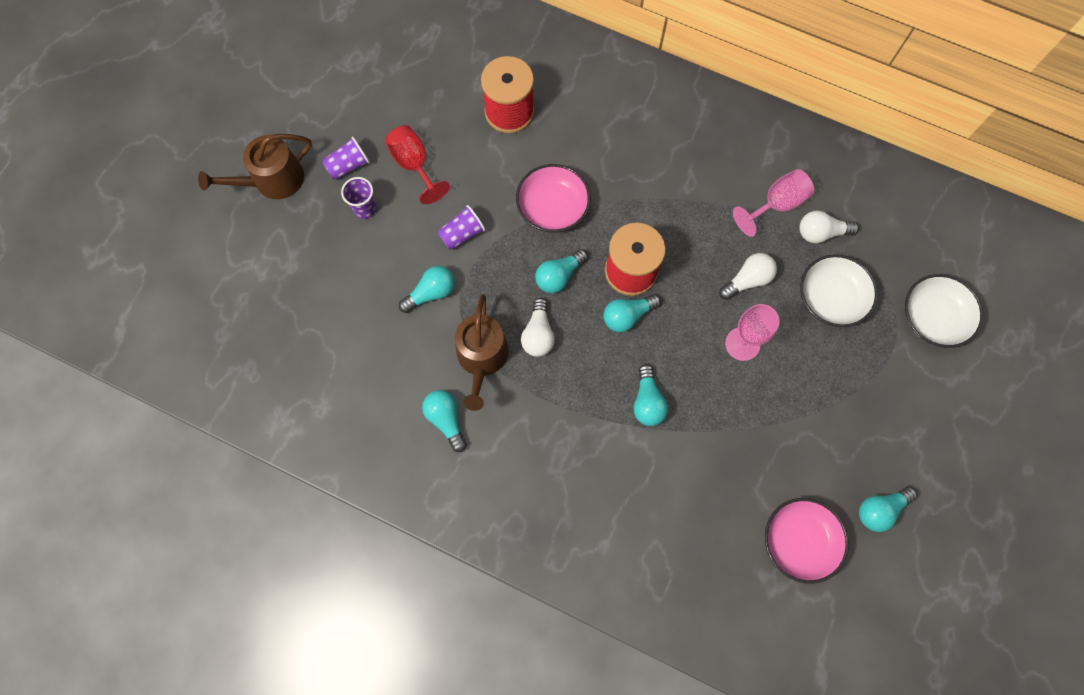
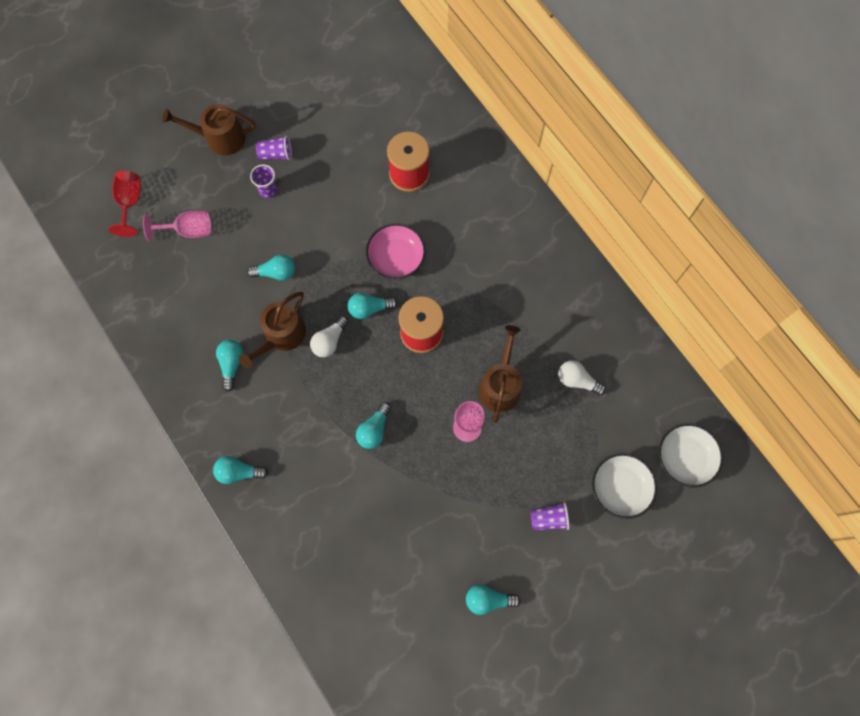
camera: 30 degrees right, 0 degrees up
red goblet [385,125,450,204] -> red goblet moved to [109,171,141,237]
purple cup [438,205,485,250] -> purple cup moved to [530,502,569,530]
turquoise light bulb [603,294,661,332] -> turquoise light bulb moved to [213,456,269,484]
white light bulb [719,253,777,300] -> brown watering can [478,325,522,423]
pink goblet [733,169,814,237] -> pink goblet moved to [143,211,211,241]
pink bowl [765,498,849,584] -> none
white bowl [800,254,878,327] -> white bowl moved to [658,424,723,488]

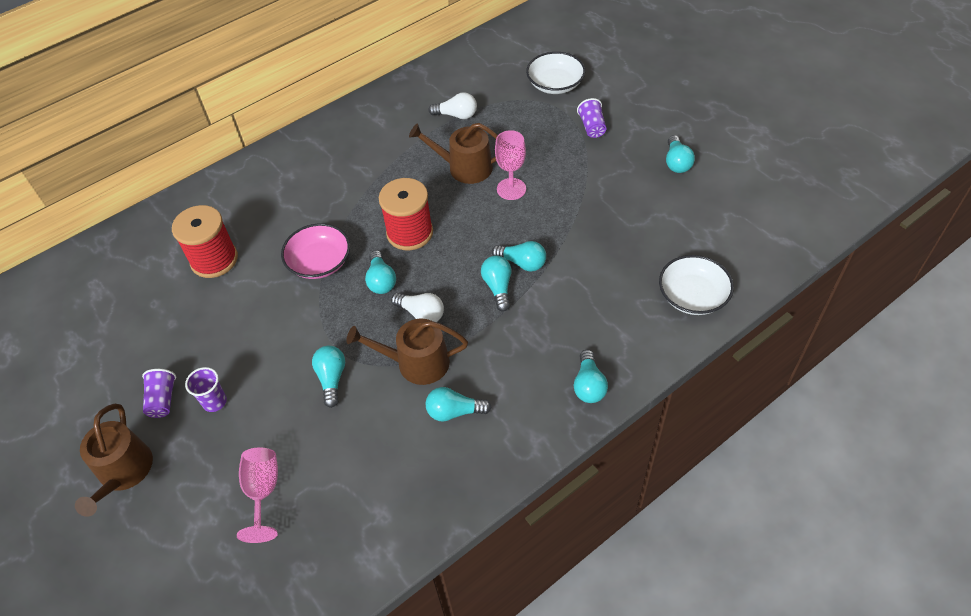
camera: 90 degrees left, 20 degrees down
red goblet [109,171,141,237] -> none
brown watering can [239,292,306,368] -> brown watering can turned 150 degrees clockwise [346,319,468,385]
white light bulb [558,360,606,396] -> white light bulb turned 105 degrees counterclockwise [428,92,477,119]
white bowl [658,424,723,488] -> white bowl moved to [659,255,734,315]
none -> turquoise light bulb [481,256,512,311]

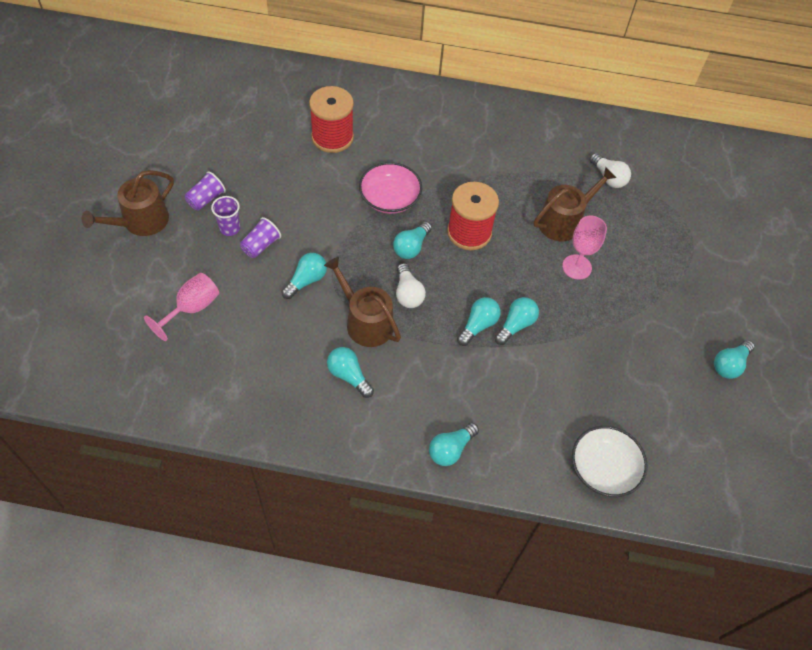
camera: 40 degrees right, 5 degrees up
brown watering can [409,123,498,184] -> brown watering can turned 90 degrees clockwise [534,167,617,241]
turquoise light bulb [492,241,546,272] -> turquoise light bulb turned 120 degrees counterclockwise [495,297,539,345]
white bowl [526,52,585,94] -> none
purple cup [577,98,607,138] -> purple cup moved to [240,217,281,258]

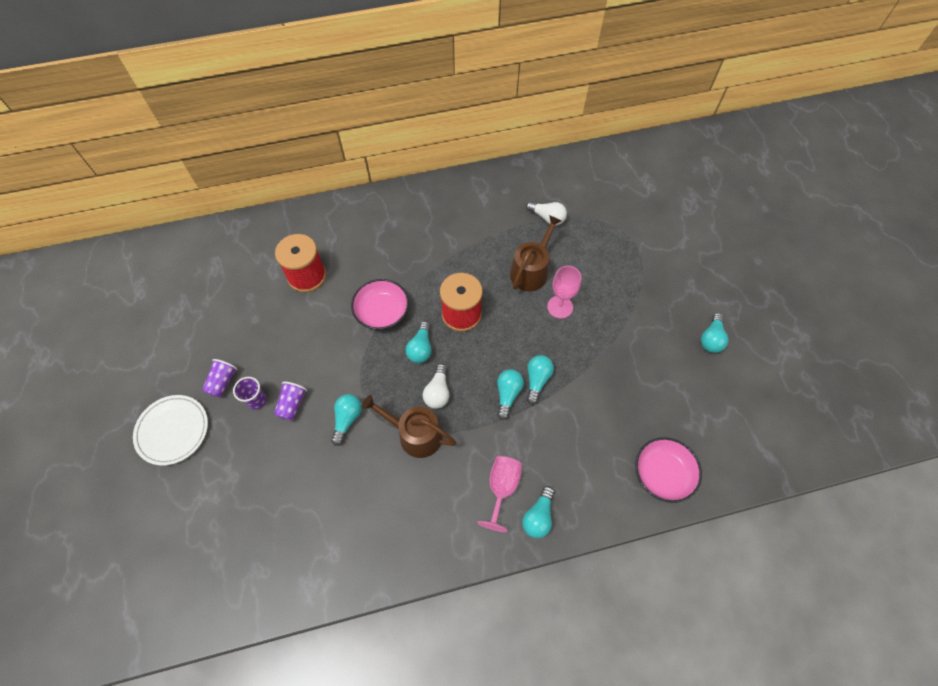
camera: 20 degrees left, 5 degrees up
brown watering can [81,170,174,236] -> white plate [133,395,208,465]
pink goblet [144,273,219,341] -> pink goblet moved to [477,456,522,532]
turquoise light bulb [327,347,374,398] -> none
white light bulb [396,263,426,308] -> white light bulb turned 45 degrees clockwise [423,364,449,409]
white bowl [572,426,648,497] -> pink bowl [635,437,702,503]

